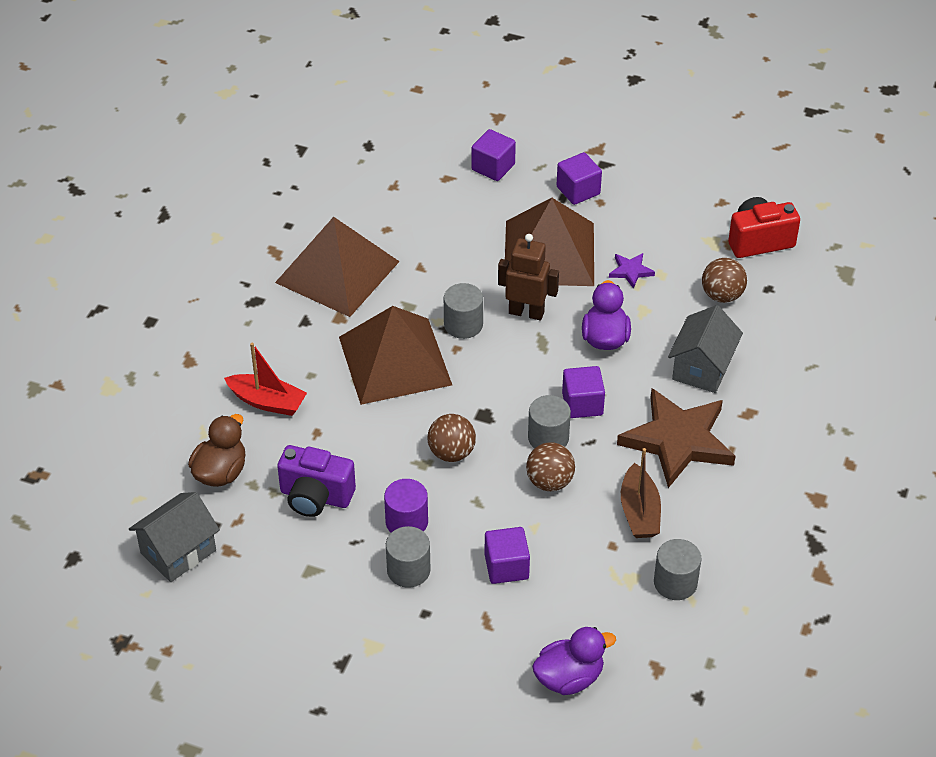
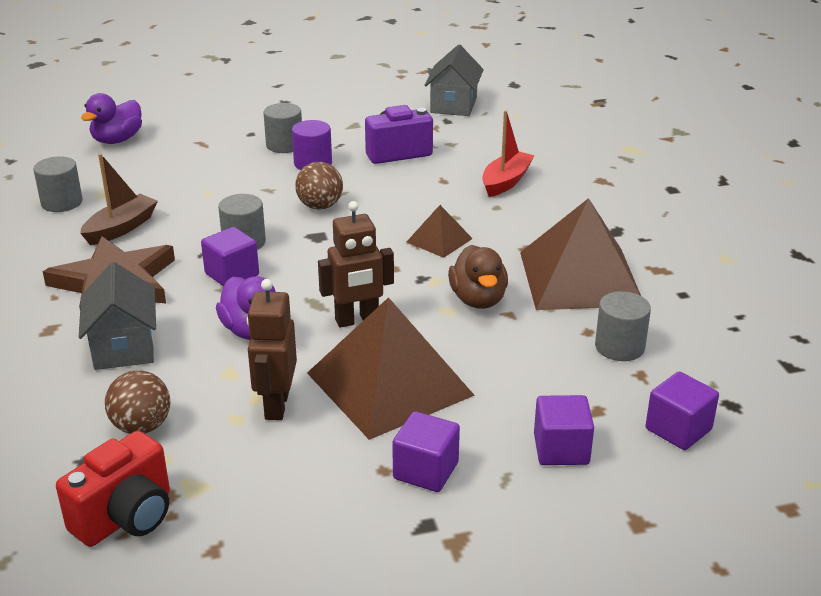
camera: 145 degrees right, 15 degrees down
brown duck [188,414,246,487] -> brown duck moved to [448,245,508,309]
red boat [224,342,307,416] -> red boat turned 135 degrees clockwise [482,110,535,197]
brown pyramid [339,306,452,405] -> brown pyramid [407,205,473,258], size x0.47
grey cylinder [444,283,483,339] -> grey cylinder moved to [595,291,651,361]
purple cube [485,527,530,584] -> purple cube moved to [645,372,719,450]
brown ball [526,442,575,491] -> none
purple star [609,253,655,289] -> brown robot [247,279,297,420]
brown boat [621,448,661,538] -> brown boat turned 75 degrees clockwise [80,154,158,245]

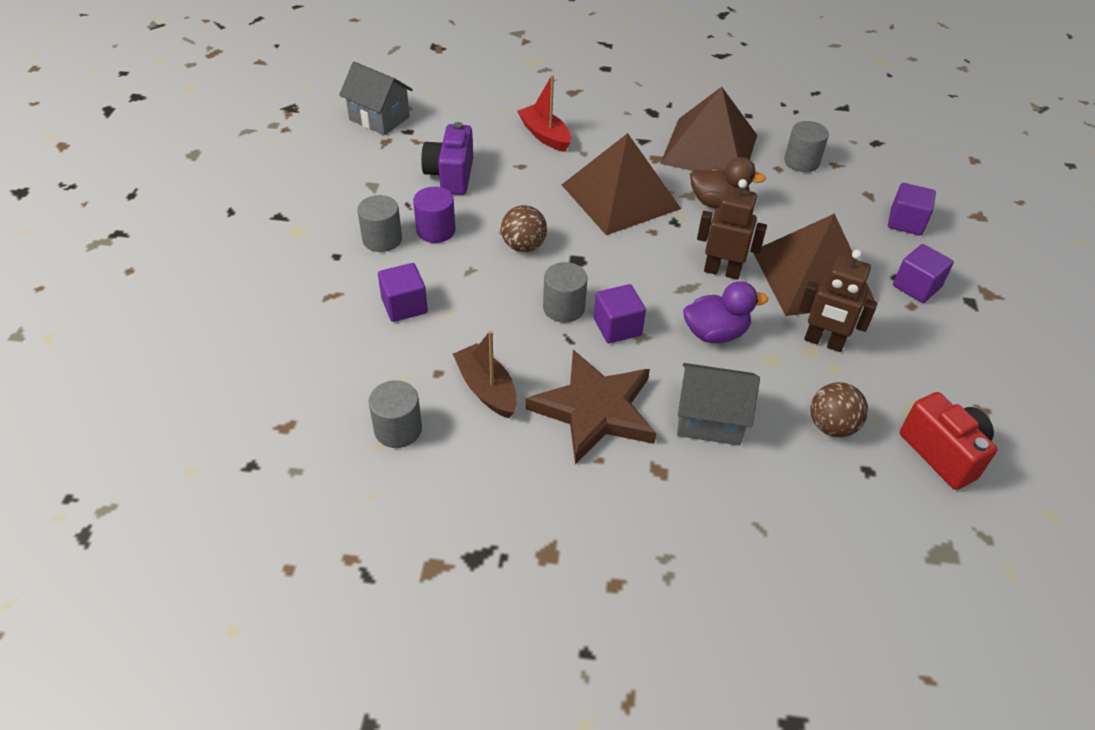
camera: 70 degrees left, 15 degrees up
purple duck [81,93,142,144] -> none
brown robot [318,201,394,328] -> brown robot turned 75 degrees counterclockwise [697,179,767,280]
brown pyramid [407,205,473,258] -> brown pyramid [562,133,681,235], size x2.12
purple cube [645,372,719,450] -> purple cube moved to [378,263,428,322]

